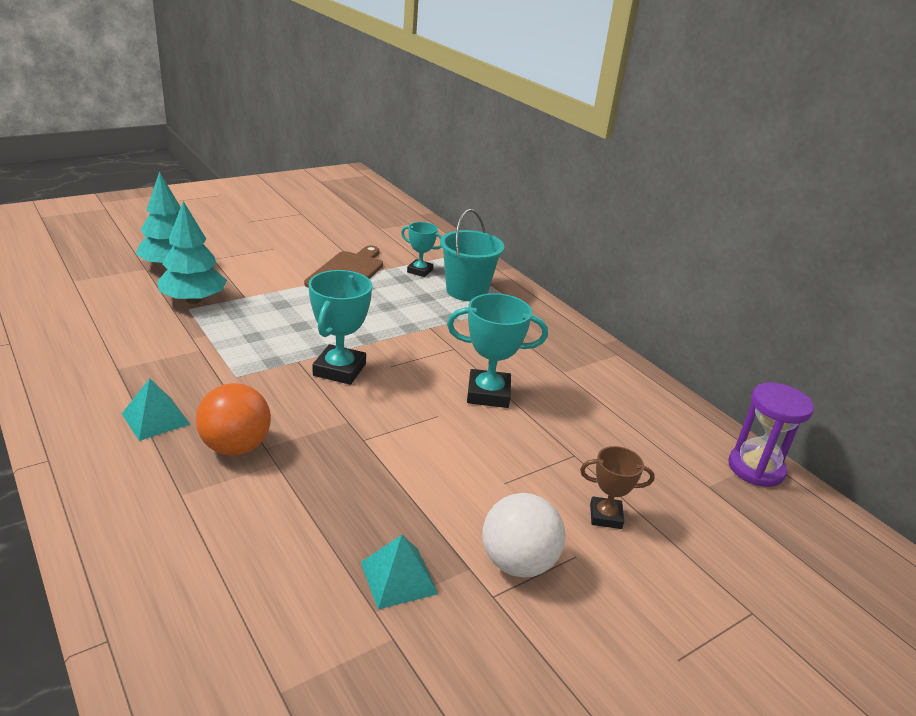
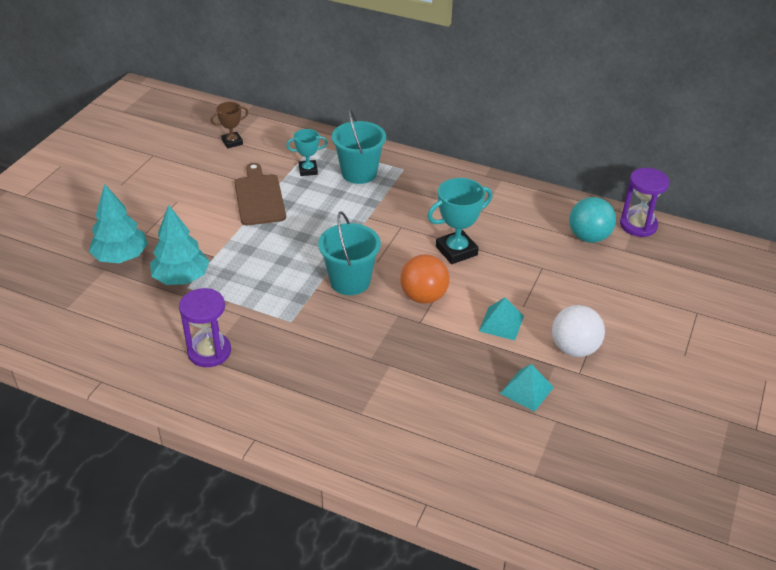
camera: 30 degrees left, 10 degrees up
turquoise pyramid [122,378,190,441] -> turquoise pyramid moved to [479,297,524,341]
orange ball [196,383,271,456] -> orange ball moved to [400,254,449,304]
turquoise trophy [309,270,372,385] -> turquoise bucket [318,212,381,295]
brown trophy [580,446,655,529] -> brown trophy moved to [210,102,248,149]
none -> purple hourglass [179,288,231,367]
none -> turquoise ball [569,197,616,243]

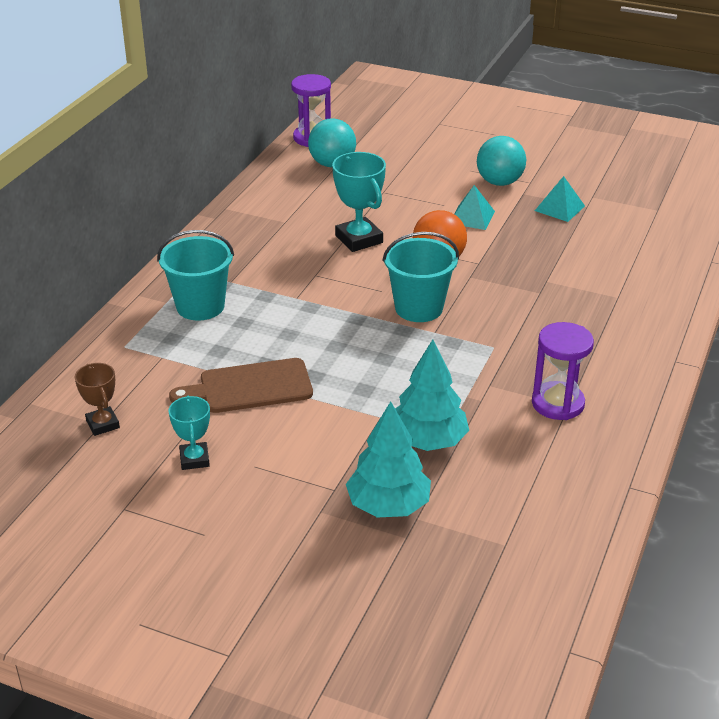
camera: 90 degrees left, 5 degrees down
turquoise trophy [286,129,327,176] -> turquoise trophy moved to [168,396,210,470]
white ball [552,305,605,357] -> turquoise ball [477,136,526,186]

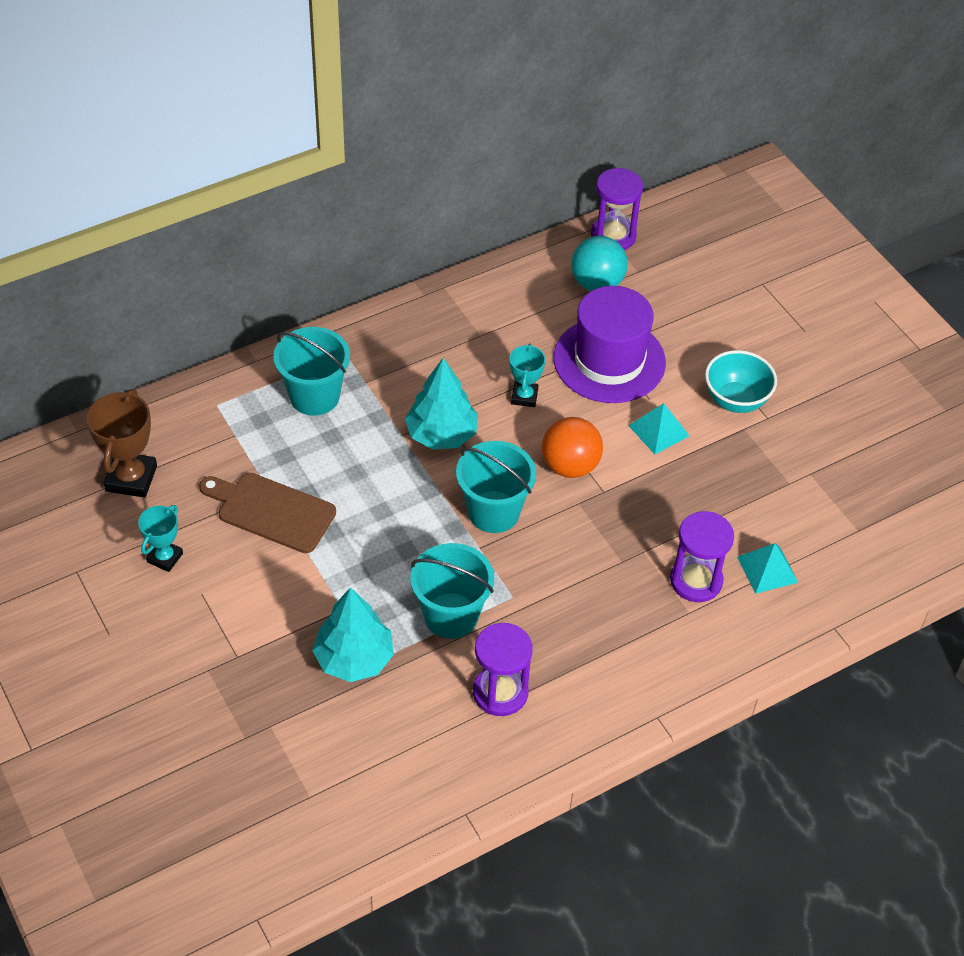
camera: 35 degrees right, 15 degrees up
brown trophy [75,363,120,436] -> brown trophy [87,389,157,498], size x1.63
turquoise trophy [332,152,386,252] -> turquoise trophy [510,344,545,407], size x0.61
turquoise tree [346,401,431,517] -> turquoise tree moved to [405,358,478,450]
turquoise ball [477,136,526,186] -> turquoise bowl [705,350,777,413]
turquoise pyramid [535,176,585,222] -> turquoise pyramid moved to [737,543,798,594]
none -> turquoise bucket [410,543,494,639]
none -> purple hat [553,286,666,403]
none -> purple hourglass [670,511,734,602]

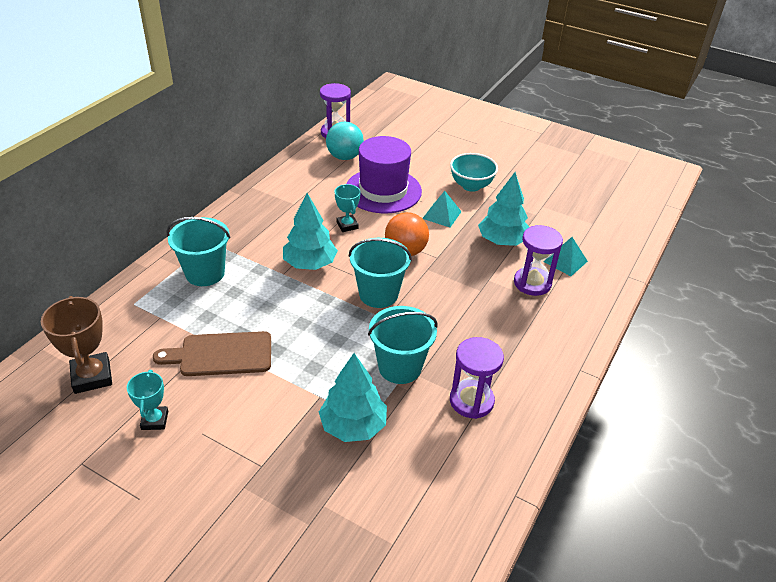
camera: 30 degrees left, 10 degrees down
none -> turquoise tree [478,172,529,246]

